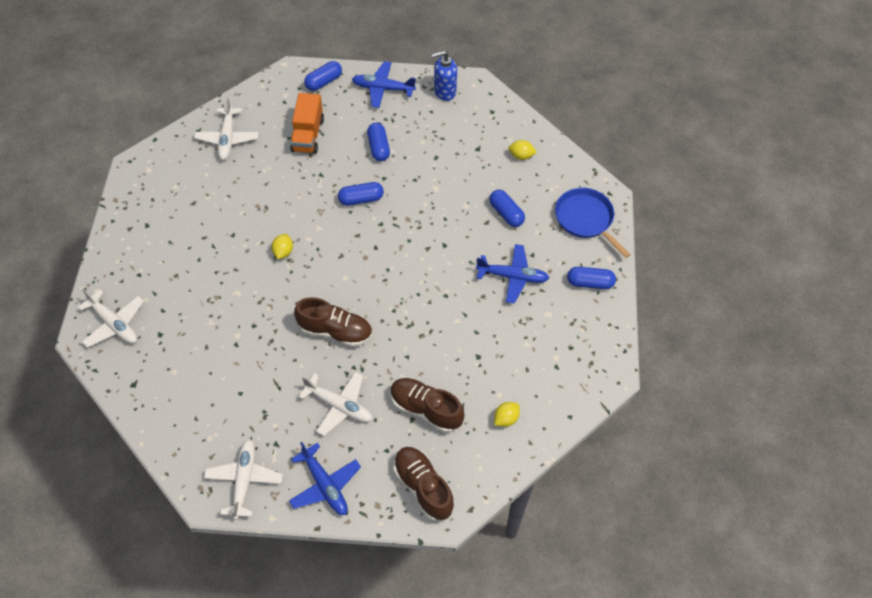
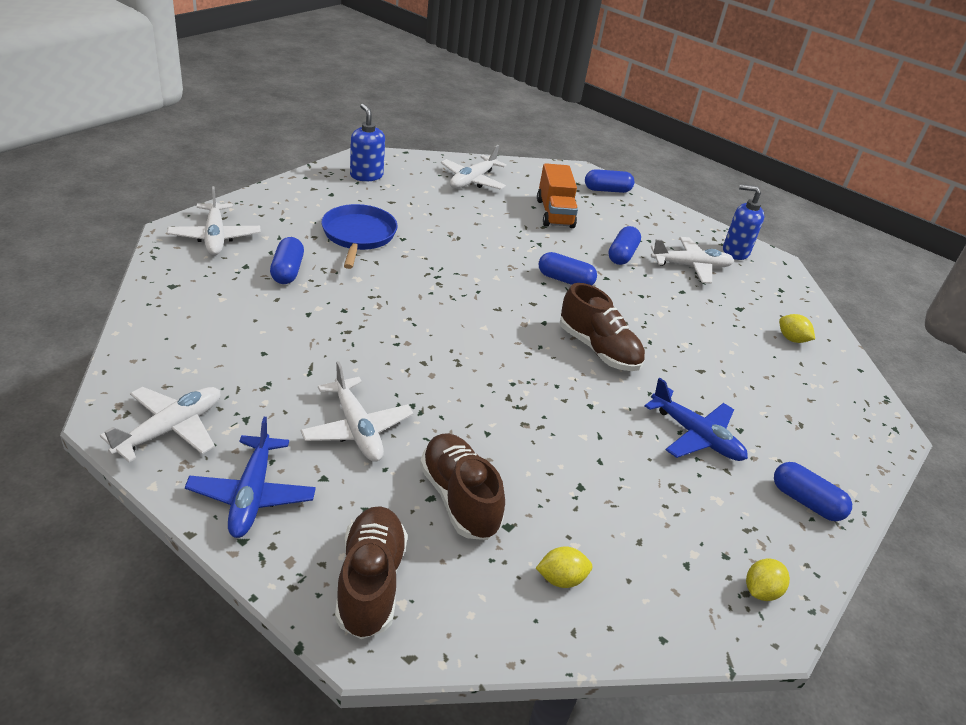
camera: 30 degrees right, 20 degrees down
yellow lemon [272,234,293,259] -> yellow lemon moved to [746,558,790,601]
orange truck [290,93,324,154] -> orange truck turned 45 degrees counterclockwise [537,163,578,228]
brown shoe [294,297,372,347] -> brown shoe moved to [560,283,645,371]
blue plane [352,61,416,108] -> none
blue capsule [489,190,525,227] -> blue capsule moved to [270,237,304,284]
blue pan [555,188,631,258] -> blue pan moved to [321,204,397,269]
none -> blue soap dispenser [350,104,385,181]
none -> white plane [651,237,734,284]

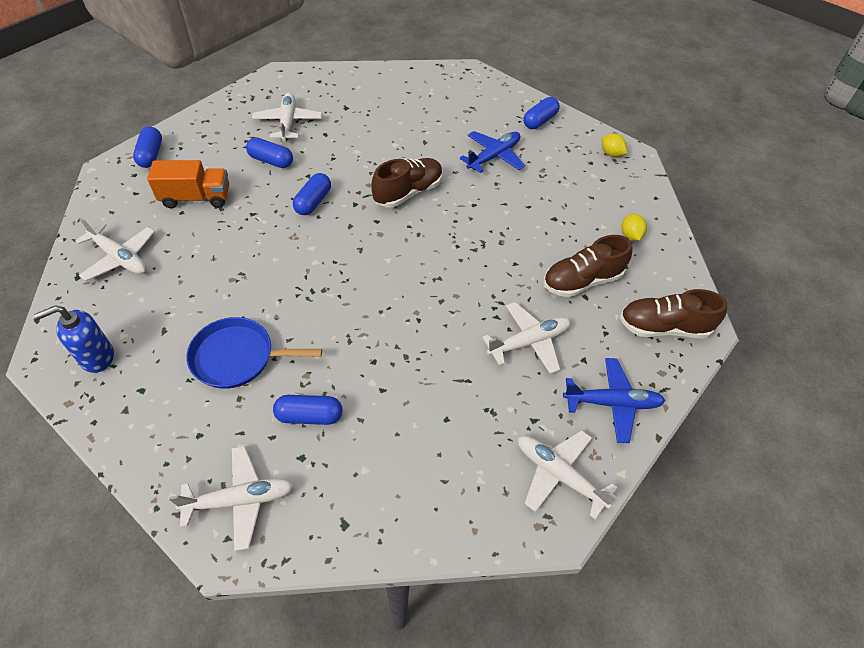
camera: 85 degrees left, 15 degrees up
blue soap dispenser [723,184,764,260] -> none
yellow lemon [779,314,815,343] -> none

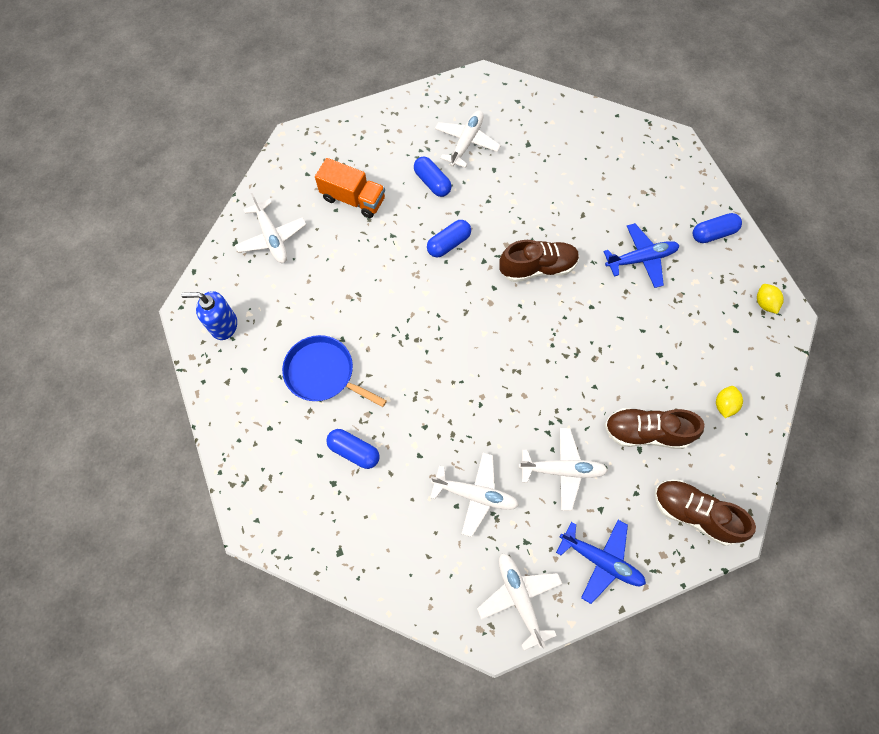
camera: 30 degrees right, 15 degrees up
blue capsule [133,127,162,168] -> none
white plane [169,446,294,551] -> white plane moved to [430,453,519,537]

